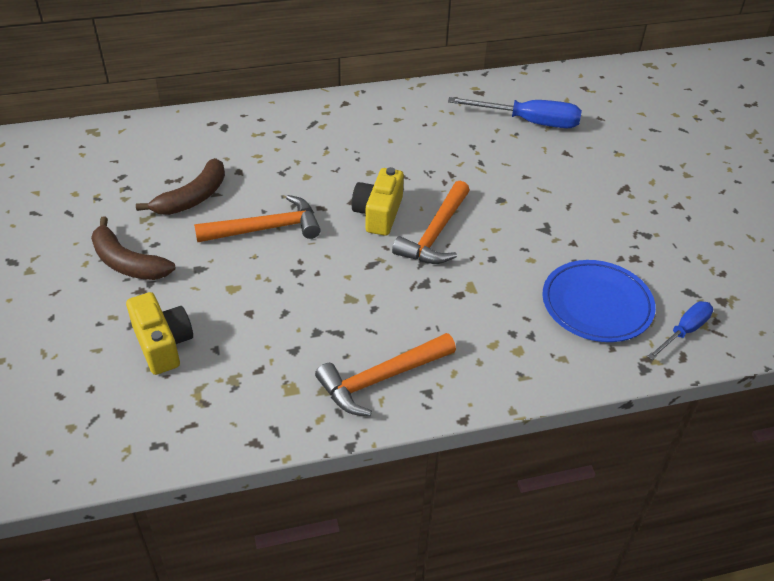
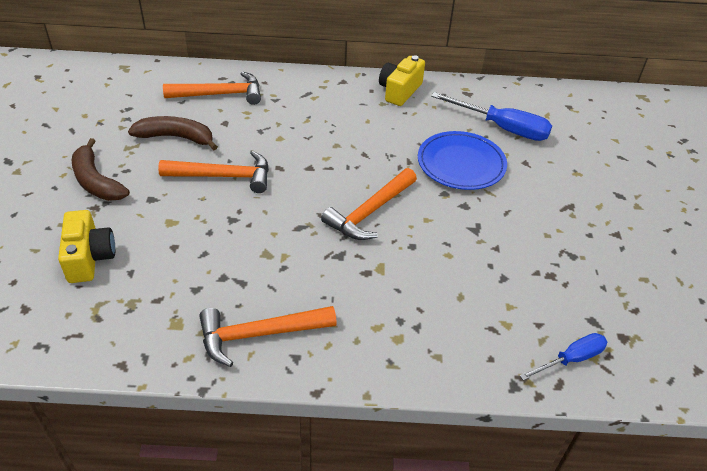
camera: 15 degrees right, 0 degrees up
brown banana [136,158,225,215] -> brown banana turned 135 degrees counterclockwise [128,116,218,150]
yellow camera [352,167,404,236] -> yellow camera moved to [379,55,425,106]
blue plate [542,260,656,342] -> blue plate moved to [418,131,507,190]
none -> orange hammer [163,71,261,105]

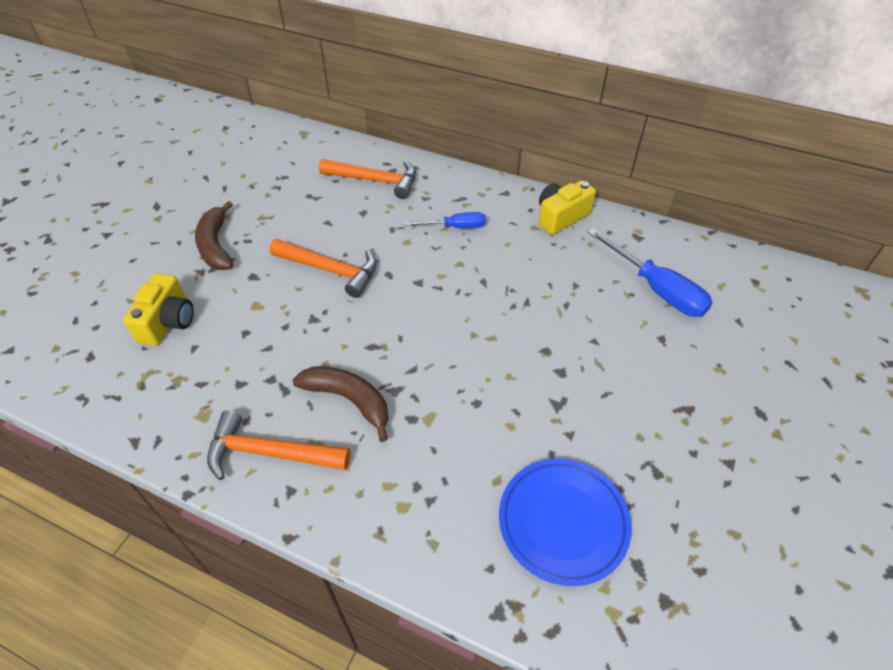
camera: 25 degrees right, 5 degrees up
brown banana [128,116,218,150] -> brown banana moved to [293,367,389,442]
orange hammer [321,168,417,240] -> none
blue plate [418,131,507,190] -> blue plate moved to [499,459,632,586]
blue screwdriver [519,333,607,381] -> blue screwdriver moved to [404,212,486,228]

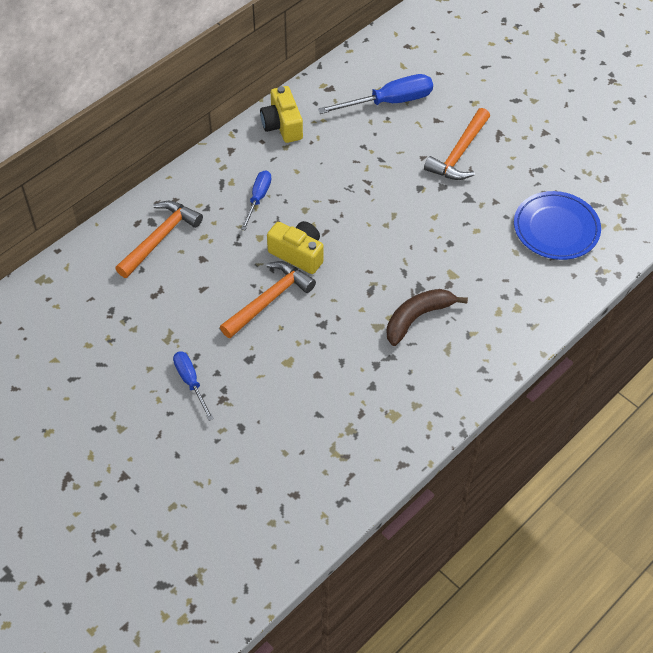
camera: 70 degrees left, 5 degrees up
yellow camera [123,273,194,346] -> yellow camera moved to [267,221,324,274]
brown banana [195,201,233,270] -> blue screwdriver [173,351,214,421]
orange hammer [207,411,350,480] -> orange hammer moved to [424,108,490,180]

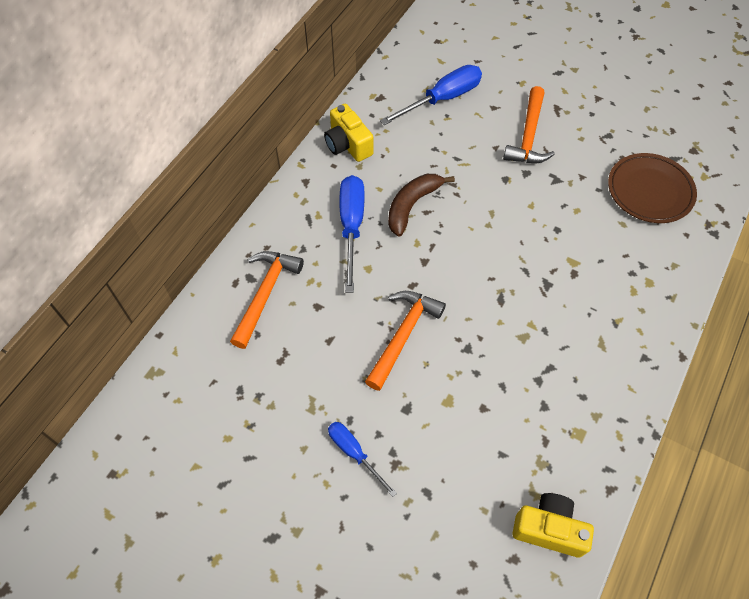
camera: 15 degrees left, 5 degrees up
blue screwdriver [241,171,271,230] -> blue screwdriver [339,175,365,293], size x1.66
yellow camera [267,221,324,274] -> yellow camera moved to [512,493,594,558]
brown banana [386,289,468,346] -> brown banana moved to [388,174,455,237]
blue plate [514,191,601,260] -> brown plate [608,153,697,223]

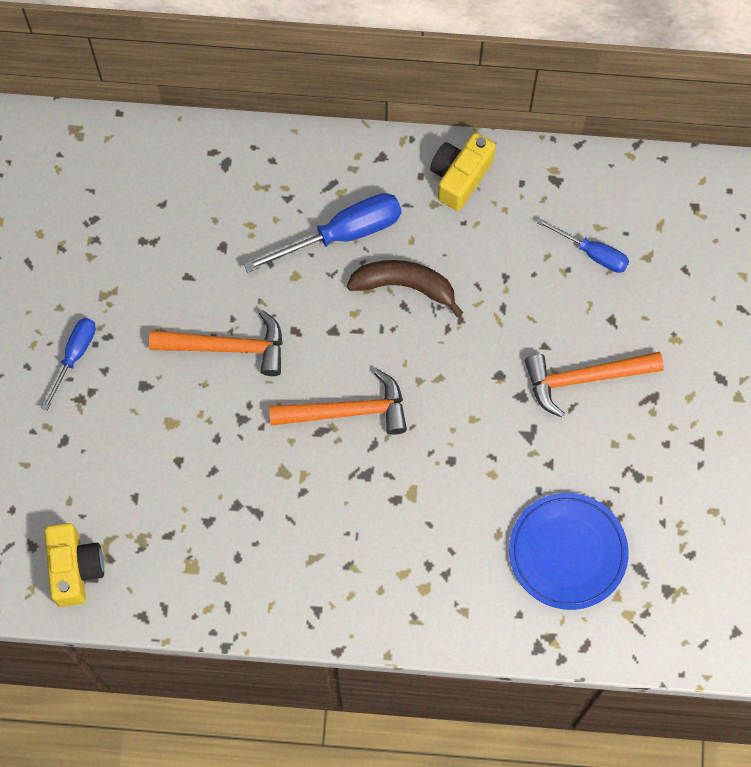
camera: 65 degrees right, 10 degrees up
orange hammer [230,251,304,349] -> orange hammer moved to [269,369,407,435]
blue screwdriver [380,65,482,125] -> blue screwdriver [537,218,629,273], size x0.60
brown plate [608,153,697,223] -> blue plate [509,493,629,610]

